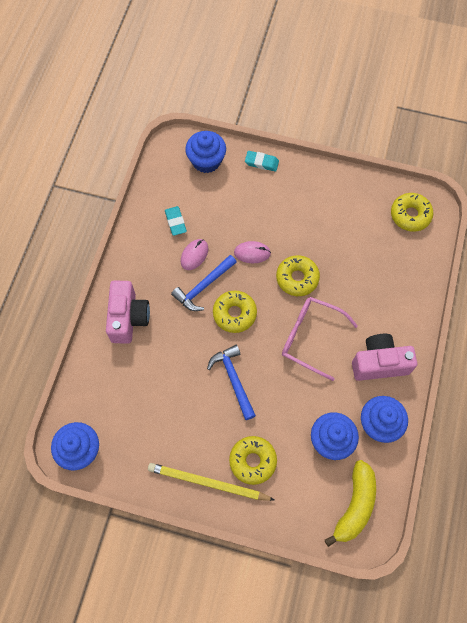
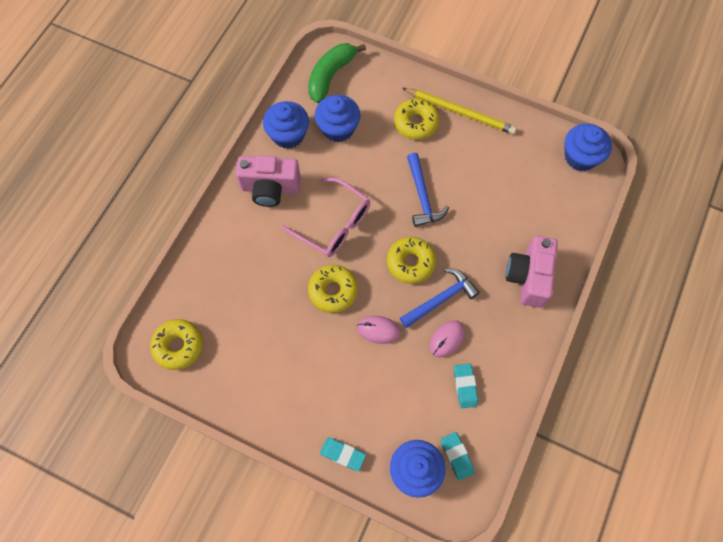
camera: 170 degrees left, 0 degrees up
yellow banana [325,460,376,547] -> green banana [308,43,366,103]
none -> turquoise eraser [441,432,474,480]

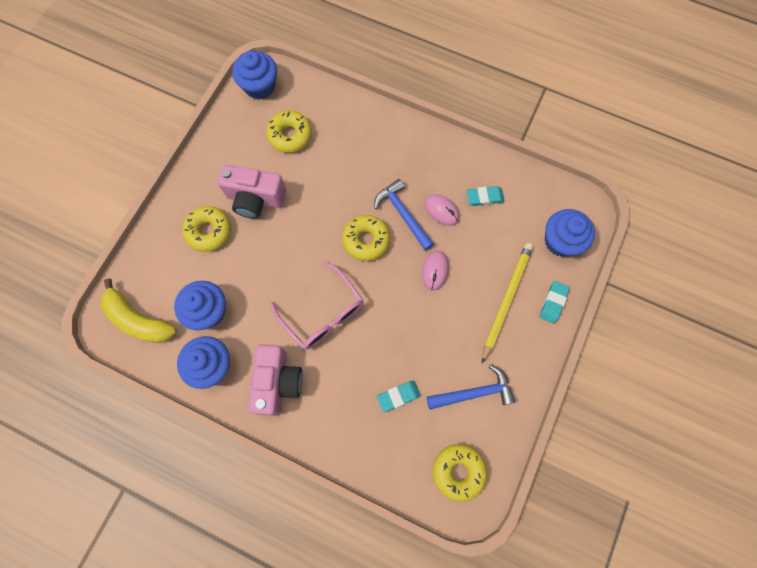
camera: 90 degrees left, 5 degrees up
pink glasses [282,178,370,257] -> pink glasses turned 105 degrees clockwise [270,261,363,350]
green banana [308,43,366,103] -> yellow banana [101,279,177,343]
yellow donut [308,265,358,313] -> yellow donut moved to [266,110,312,153]
yellow pencil [402,88,517,134] -> yellow pencil moved to [482,243,533,363]
blue hammer [407,153,449,227] -> blue hammer moved to [427,364,515,409]
turquoise eraser [441,432,474,480] -> turquoise eraser moved to [377,380,421,412]
pink camera [506,236,558,308] -> pink camera moved to [218,165,286,219]

